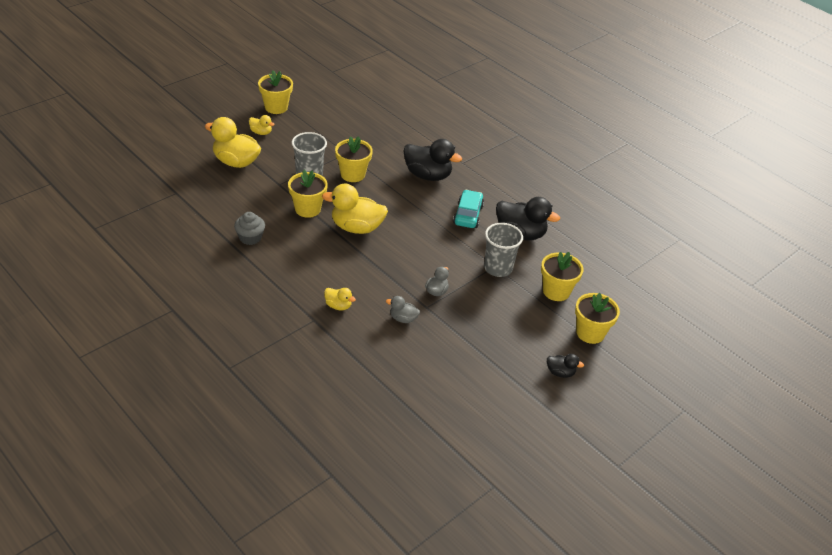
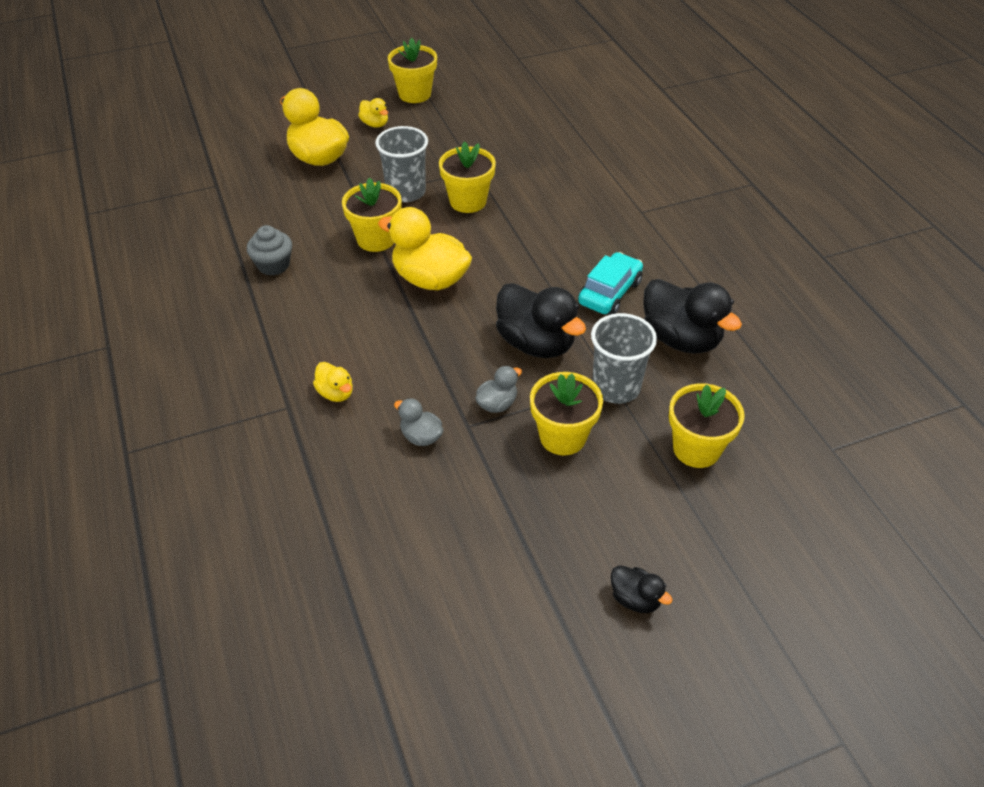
camera: 25 degrees right, 5 degrees up
black duck [403,139,462,181] -> black duck moved to [496,283,586,358]
yellow flower pot [575,293,620,344] -> yellow flower pot moved to [530,372,603,455]

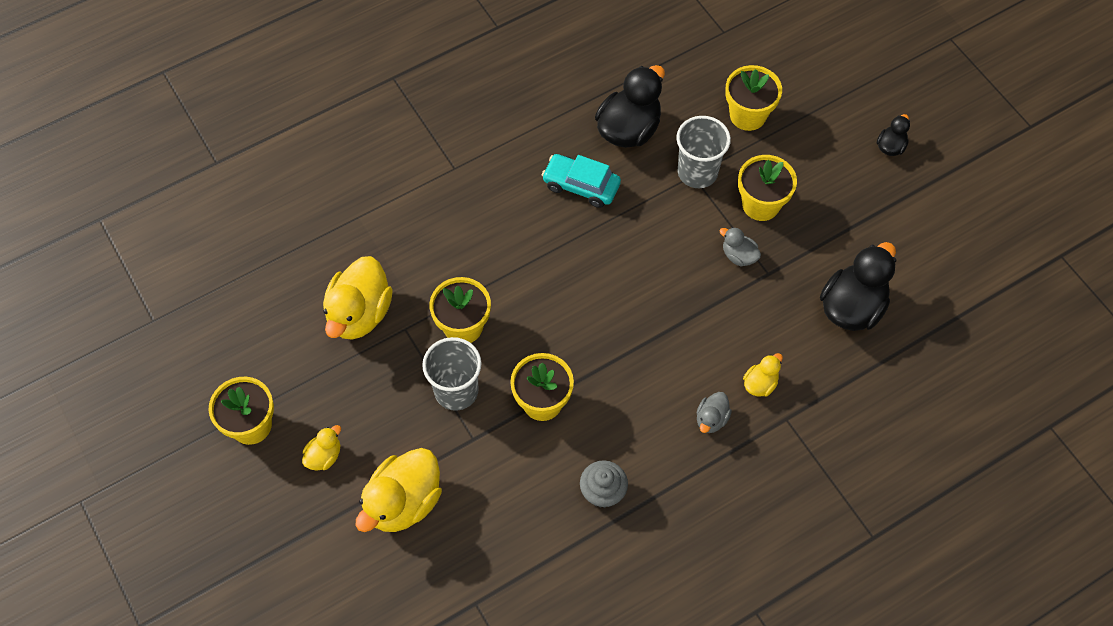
camera: 100 degrees left, 15 degrees up
yellow duck [378,207,472,290] -> yellow duck moved to [323,256,393,340]
grey duck [394,398,443,446] -> grey duck moved to [697,392,732,433]
black duck [496,283,586,358] -> black duck moved to [820,242,896,331]

